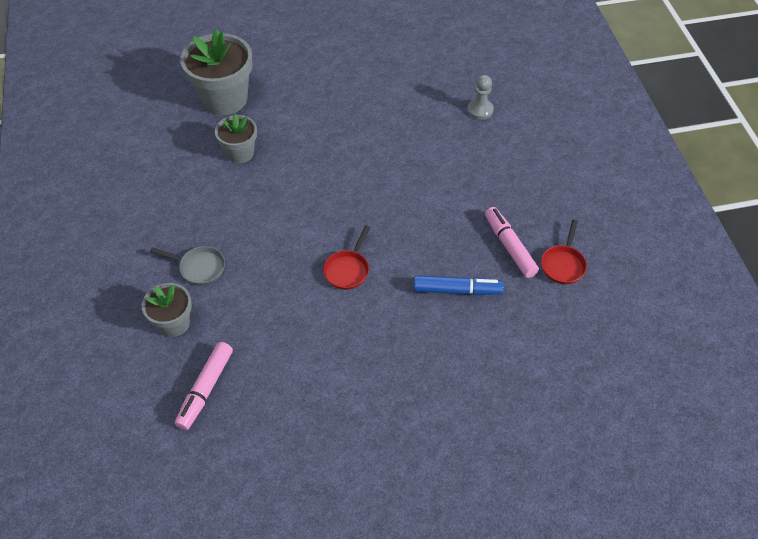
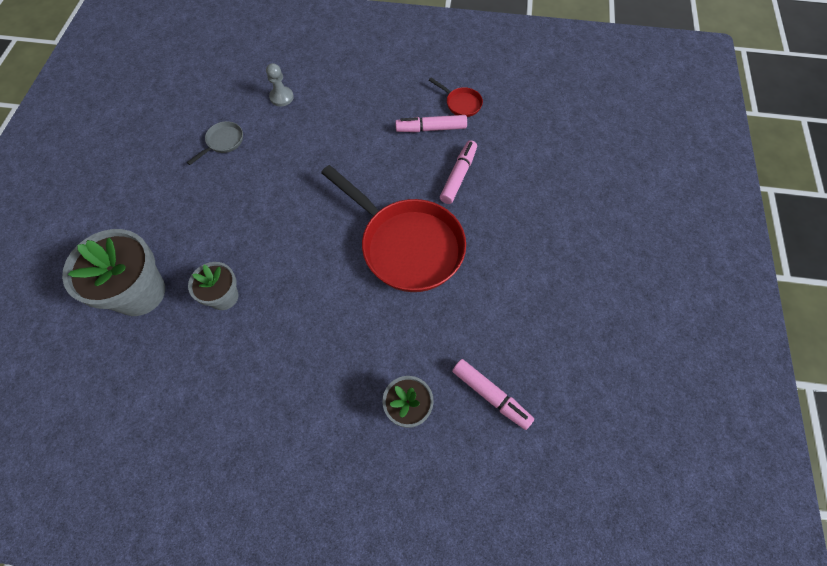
camera: 70 degrees left, 10 degrees up
grey pan [150,246,225,285] -> grey pan moved to [187,121,243,165]
red pan [323,225,370,290] -> red pan [321,165,466,292], size x2.43
blue marker [414,275,504,295] -> pink marker [440,140,477,204]

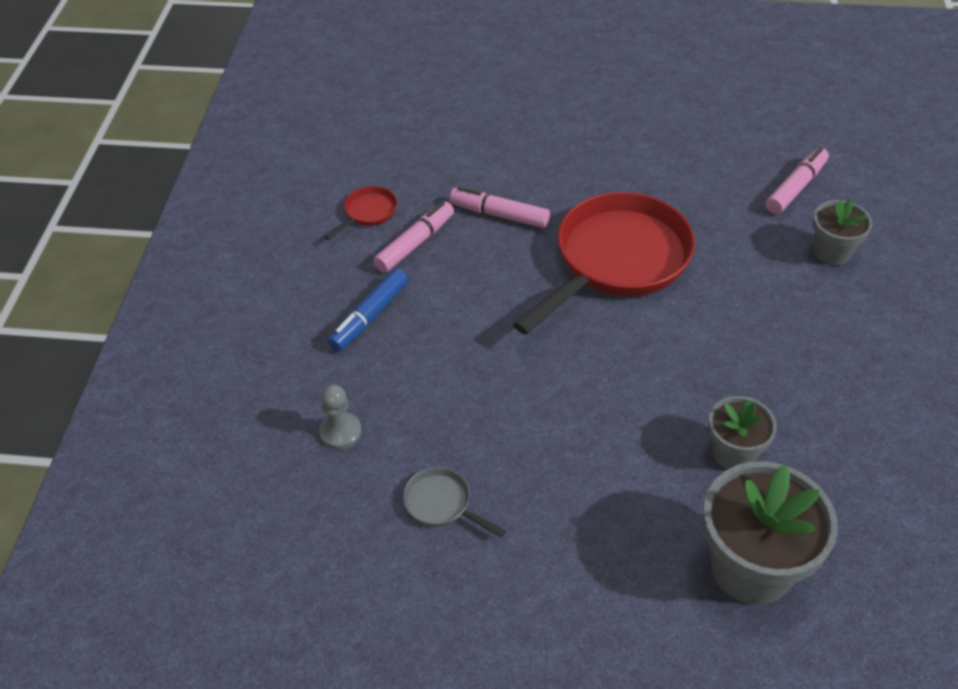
camera: 90 degrees left, 15 degrees down
pink marker [395,115,467,132] -> pink marker turned 135 degrees counterclockwise [373,201,454,273]
none -> blue marker [327,268,408,351]

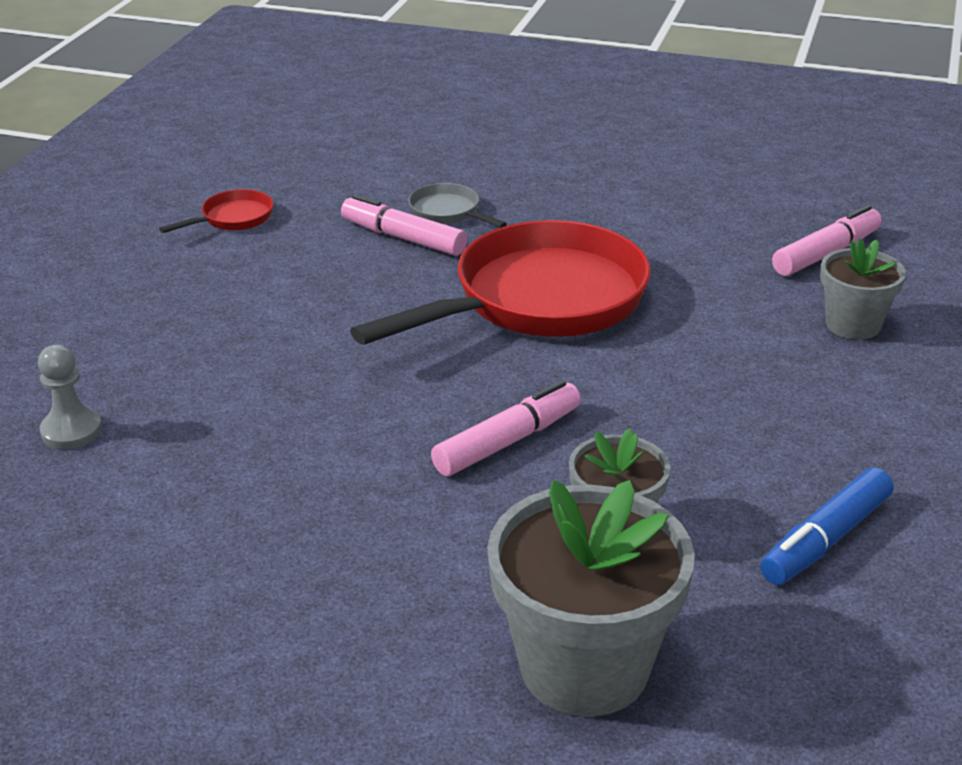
camera: 10 degrees right, 15 degrees down
blue marker [327,268,408,351] -> blue marker moved to [760,468,893,585]
pink marker [373,201,454,273] -> pink marker moved to [431,380,581,476]
grey pan [403,467,506,537] -> grey pan moved to [408,183,507,228]

